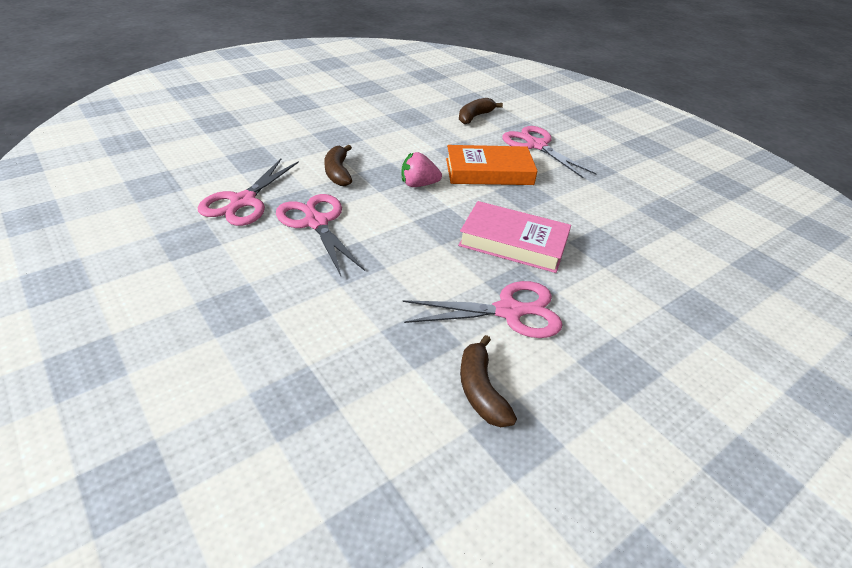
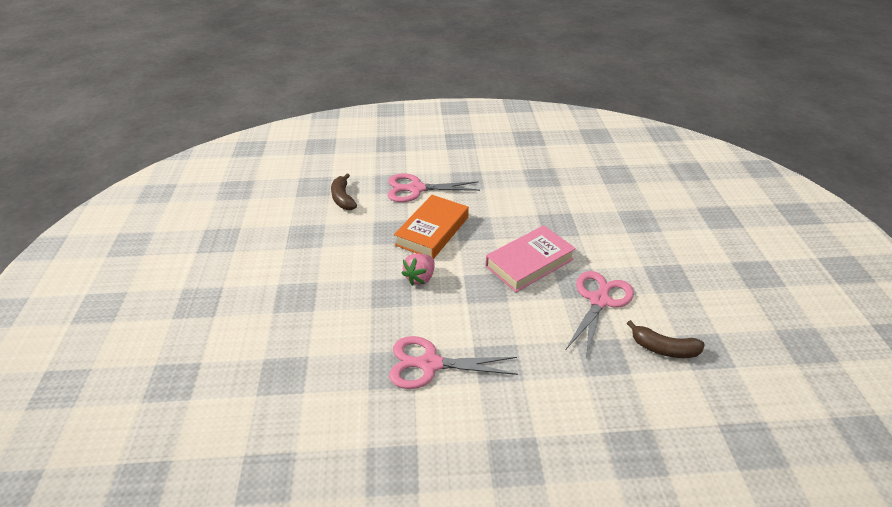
camera: 55 degrees left, 0 degrees up
pink scissors [198,159,299,226] -> none
brown banana [324,145,352,186] -> none

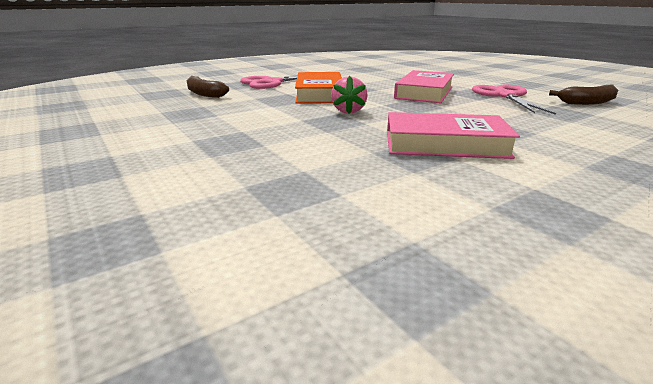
camera: 30 degrees left, 15 degrees down
pink scissors [389,336,518,389] -> pink book [387,112,520,159]

